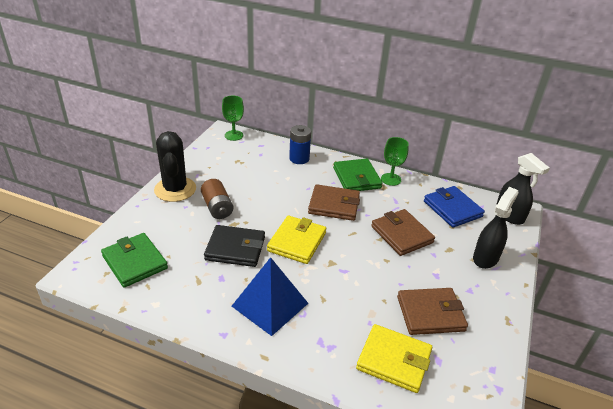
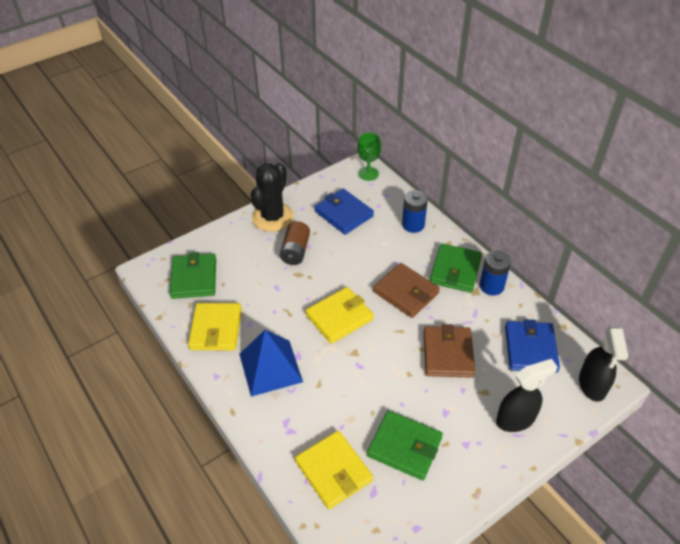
camera: 35 degrees right, 10 degrees up
black wallet [204,225,265,267] -> none
green goblet [381,137,409,186] -> blue battery [480,250,511,295]
brown wallet [397,288,468,335] -> green wallet [367,410,443,480]
none -> yellow wallet [188,303,241,350]
none -> blue wallet [314,189,374,235]

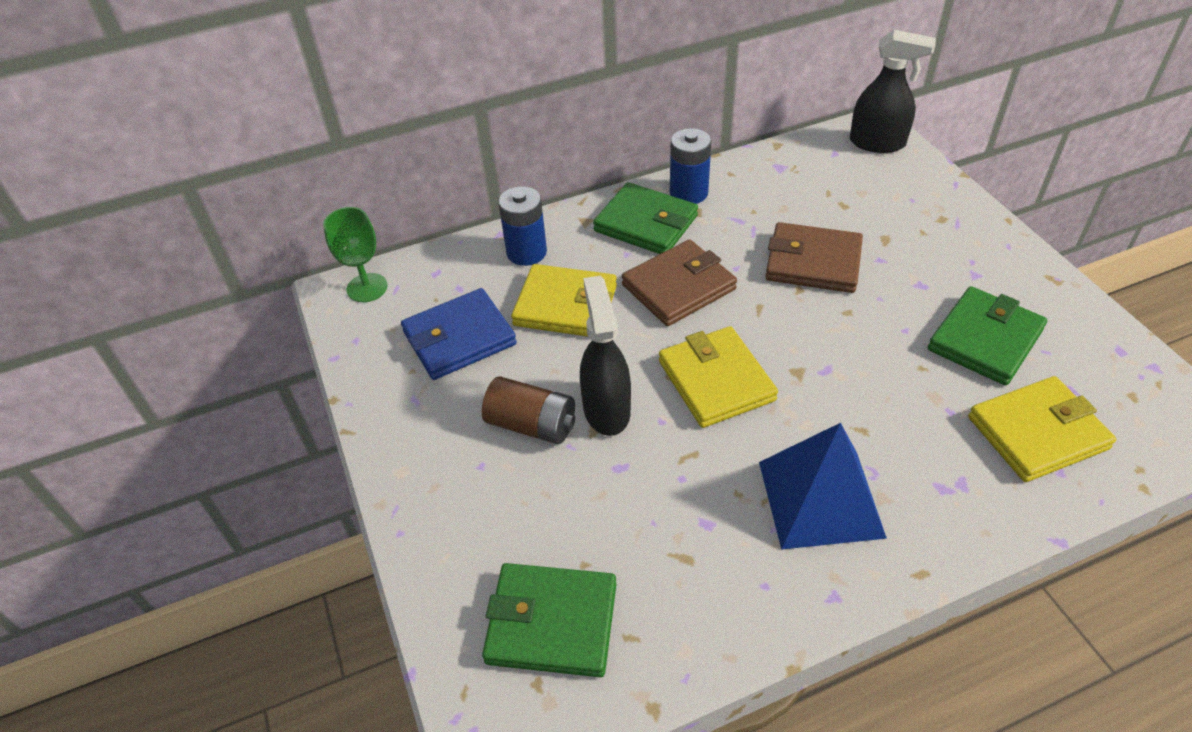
camera: 75 degrees left, 0 degrees up
yellow wallet [188,303,241,350] -> yellow wallet moved to [511,264,617,337]
black cactus [251,163,294,232] -> none
black spray bottle [496,359,557,432] -> black spray bottle moved to [580,276,631,436]
blue wallet [505,319,560,373] -> none

